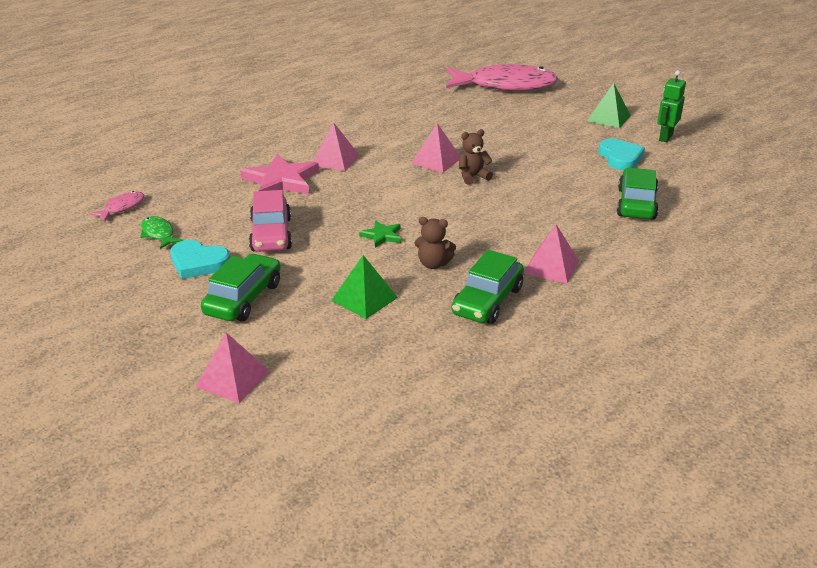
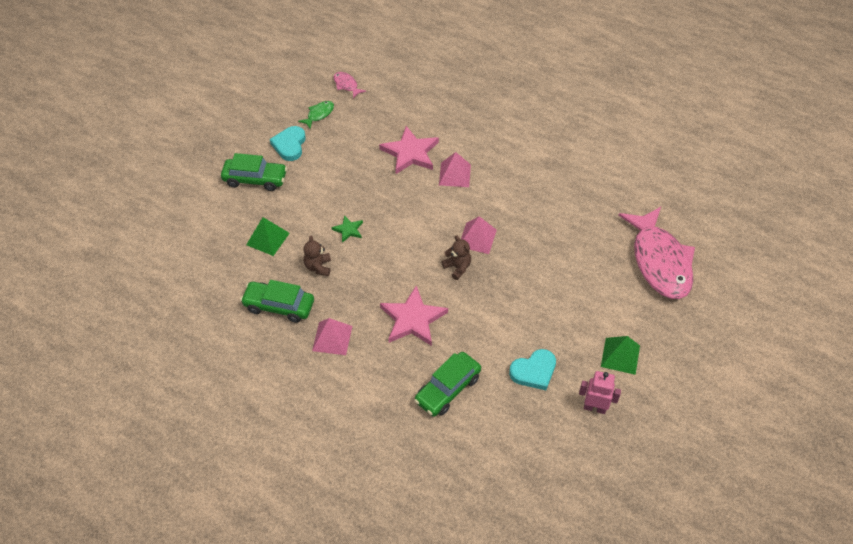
camera: 75 degrees right, 20 degrees up
pink fish [89,191,144,221] -> pink fish turned 150 degrees counterclockwise [334,72,366,99]
pink pyramid [195,333,270,403] -> none
pink car [249,190,292,252] -> none
green car [617,168,659,220] -> green car turned 135 degrees clockwise [414,352,481,417]
green robot [657,70,686,142] -> pink robot [579,371,621,414]
none -> pink star [380,286,448,346]

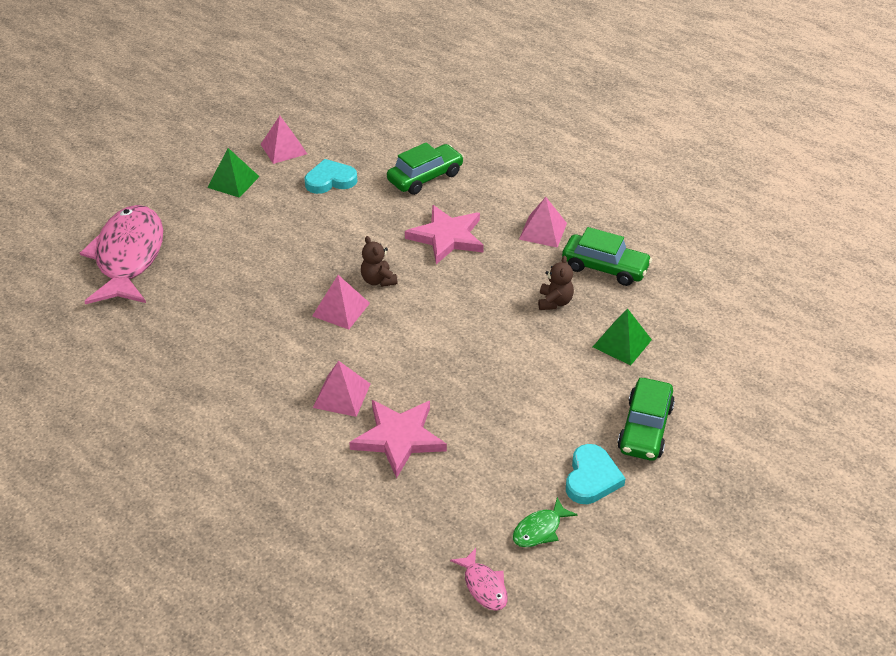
camera: 170 degrees left, 10 degrees down
green car [221,153,287,191] -> green car turned 90 degrees counterclockwise [617,378,675,461]
green star [331,215,363,243] -> none
pink robot [579,371,621,414] -> pink pyramid [261,116,307,164]

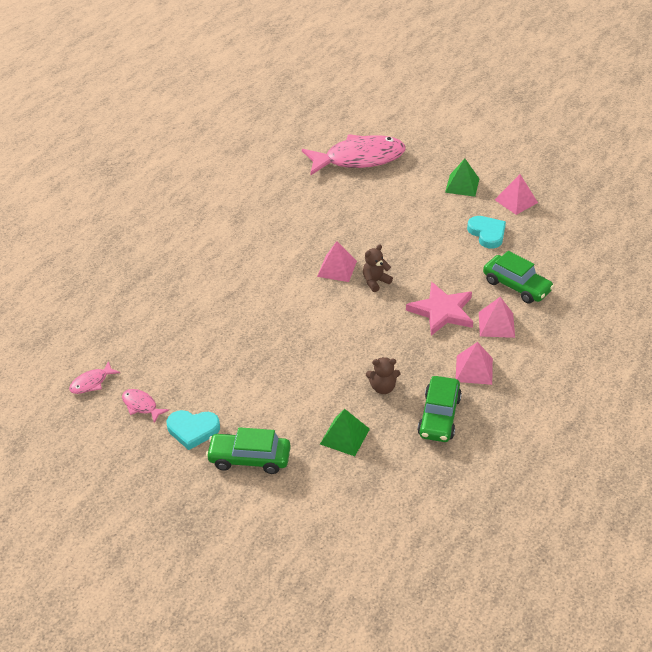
camera: 80 degrees right, 0 degrees up
pink pyramid [313,361,370,417] -> pink pyramid moved to [479,297,515,338]
pink star [349,400,447,478] -> none
green fish [513,497,578,547] -> pink fish [122,389,169,423]

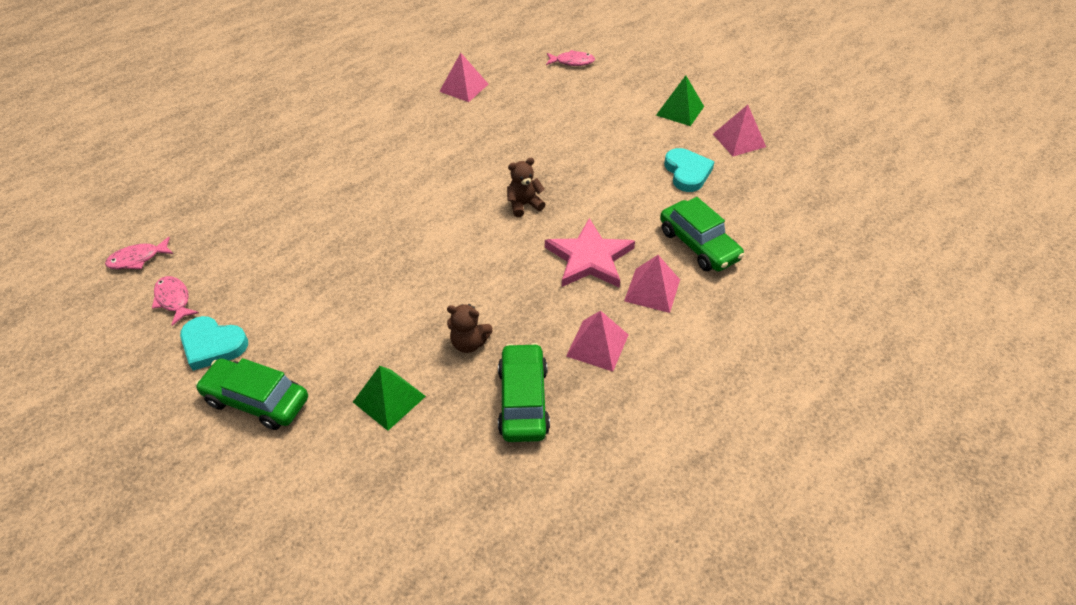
camera: 15 degrees right, 5 degrees up
pink fish [302,134,406,176] -> pink fish [546,50,595,66], size x0.41
pink pyramid [317,241,357,282] -> pink pyramid moved to [439,53,488,102]
green car [417,376,462,442] -> green car turned 150 degrees clockwise [498,343,550,442]

